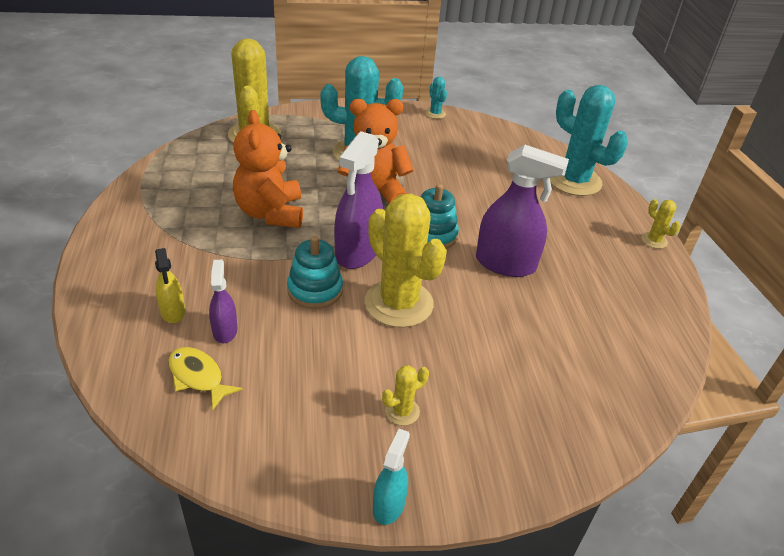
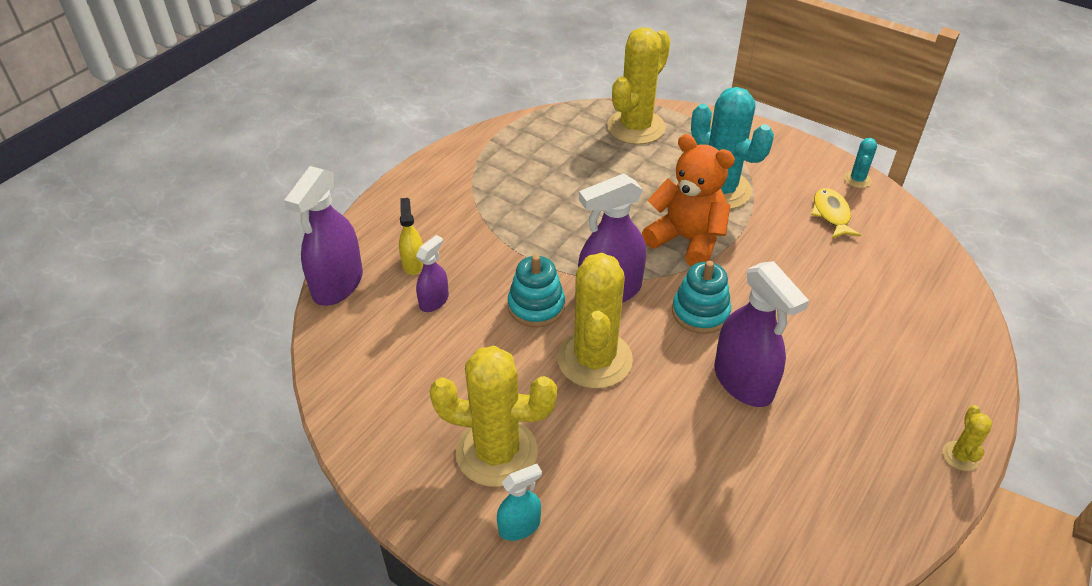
camera: 45 degrees right, 5 degrees up
yellow spray bottle [155,248,185,323] -> yellow spray bottle turned 150 degrees clockwise [399,198,423,275]
yellow fish [168,347,243,410] -> yellow fish moved to [811,188,861,238]
orange teddy bear [233,110,303,228] -> none
turquoise spray bottle [373,429,410,525] -> turquoise spray bottle moved to [497,464,542,541]
yellow cactus [382,365,429,426] -> yellow cactus [429,346,557,487], size x2.31
turquoise cactus [550,85,628,196] -> none
none -> purple spray bottle [284,166,363,306]

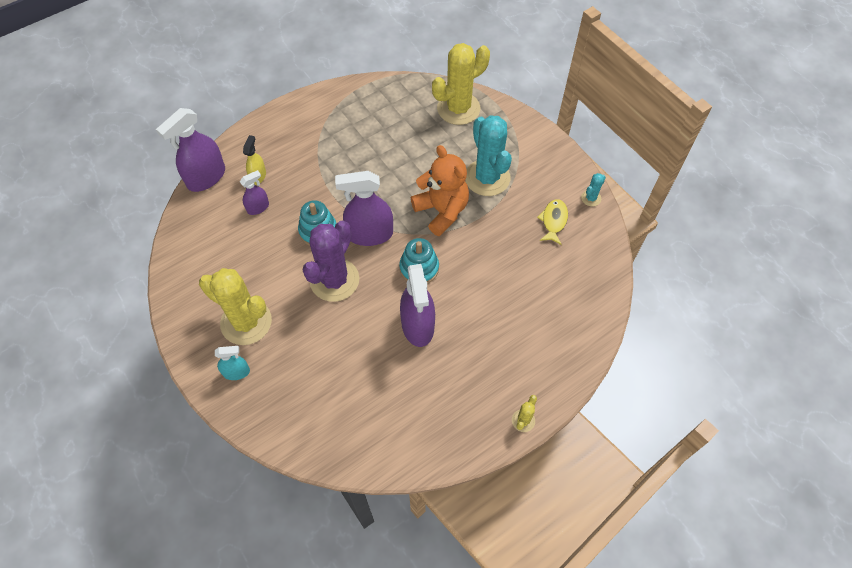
camera: 20 degrees right, 15 degrees up
yellow cactus [557,253,633,389] -> purple cactus [303,220,359,302]

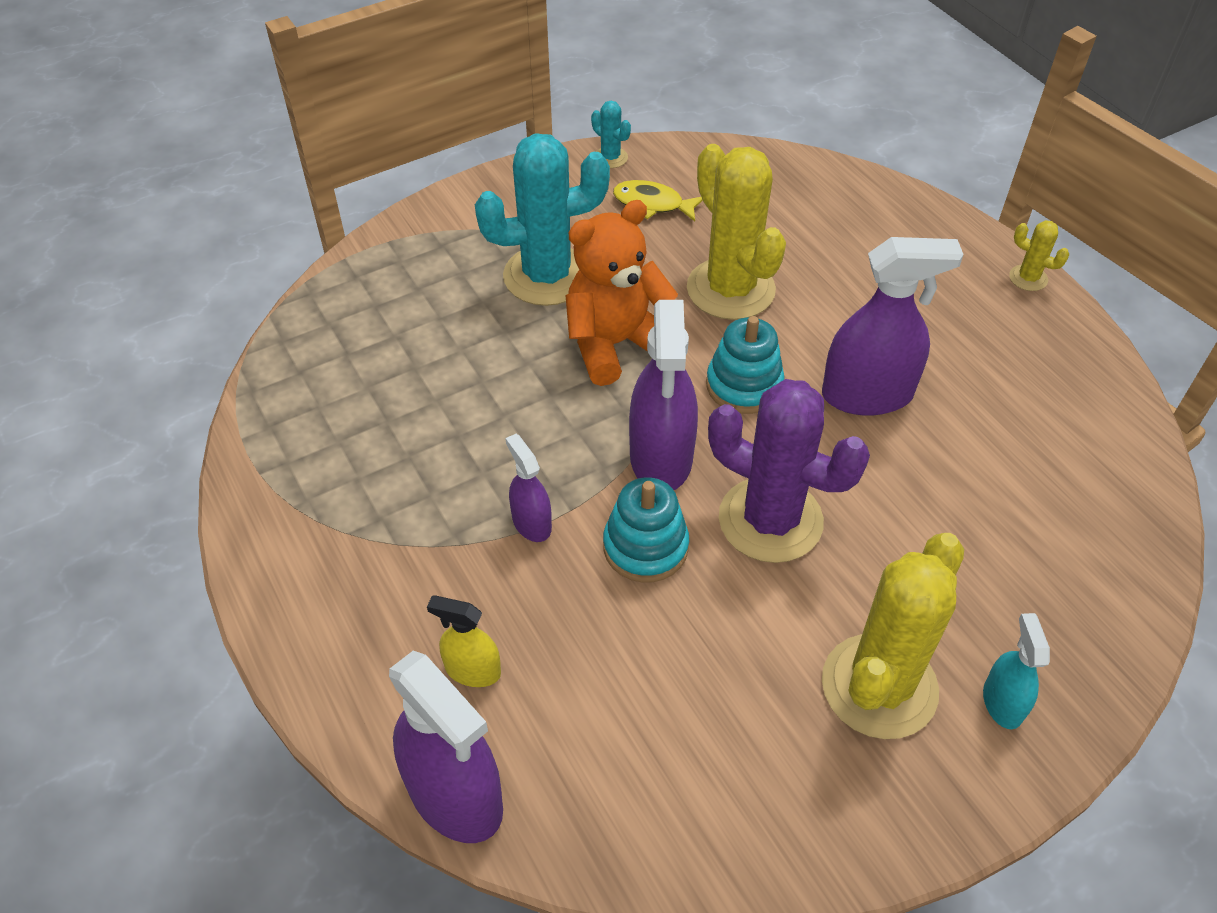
camera: 85 degrees left, 10 degrees down
purple spray bottle [240,170,269,215] -> purple spray bottle moved to [505,434,552,542]
yellow cactus [432,43,490,125] -> yellow cactus moved to [687,144,786,320]

